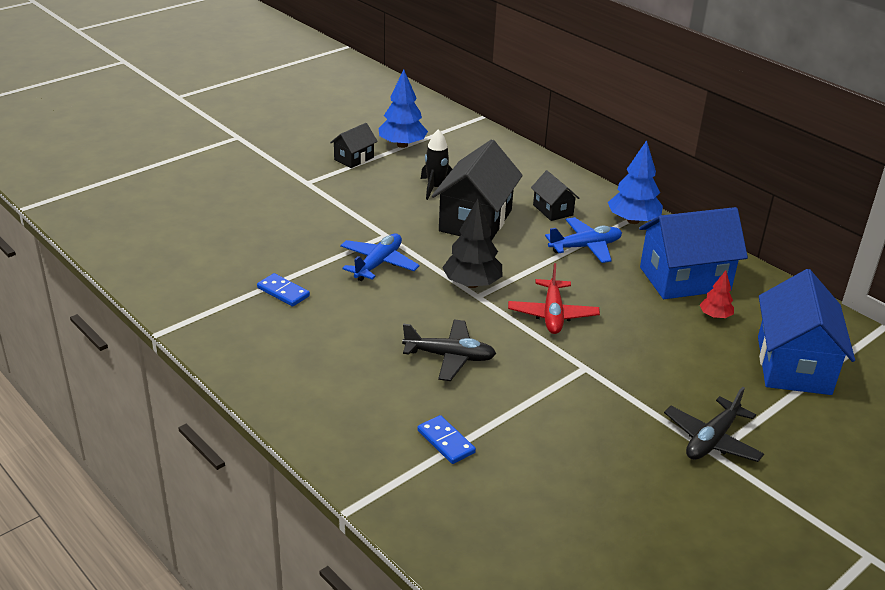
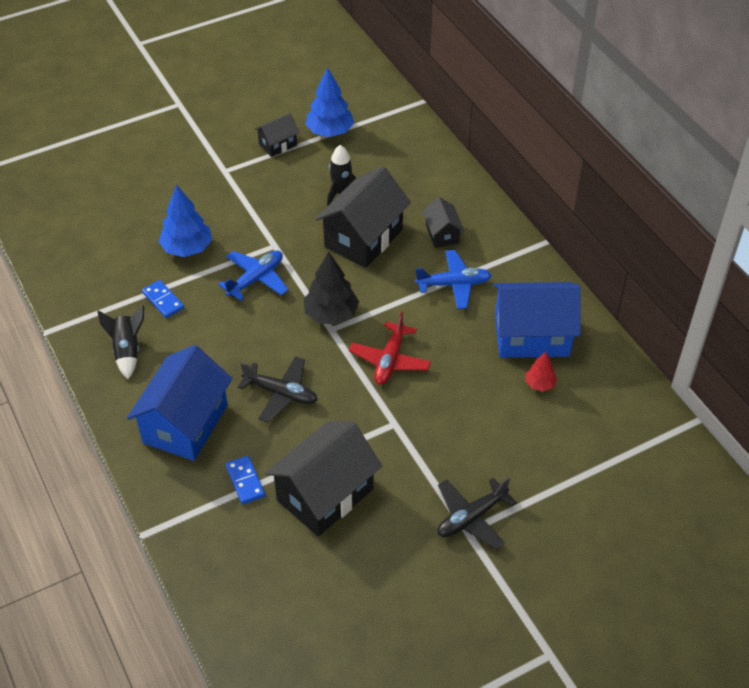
camera: 15 degrees right, 15 degrees up
blue tree [608,140,663,224] -> blue tree moved to [158,185,212,257]
blue house [758,269,855,395] -> blue house moved to [127,345,233,461]
none -> black rocket [97,305,144,379]
none -> black house [265,421,382,537]

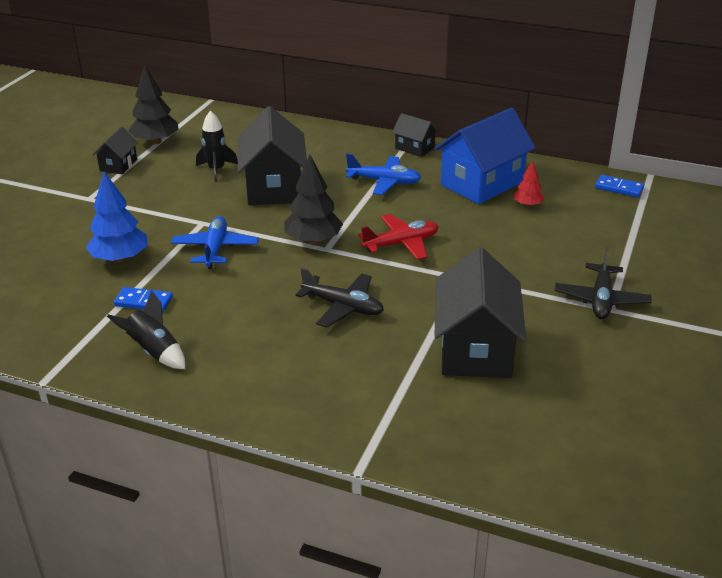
camera: 40 degrees left, 15 degrees down
blue house [127,345,233,461] -> none
blue domino [226,456,265,504] -> blue domino moved to [595,175,644,197]
black plane [238,356,317,423] -> black plane turned 45 degrees clockwise [296,267,384,328]
blue tree [305,68,354,137] -> black tree [128,64,179,145]
red plane [349,311,431,385] -> red plane turned 90 degrees counterclockwise [358,214,439,260]
blue plane [415,250,492,309] -> blue plane turned 60 degrees clockwise [346,154,421,195]
black house [423,197,464,248] -> black house moved to [392,113,439,157]

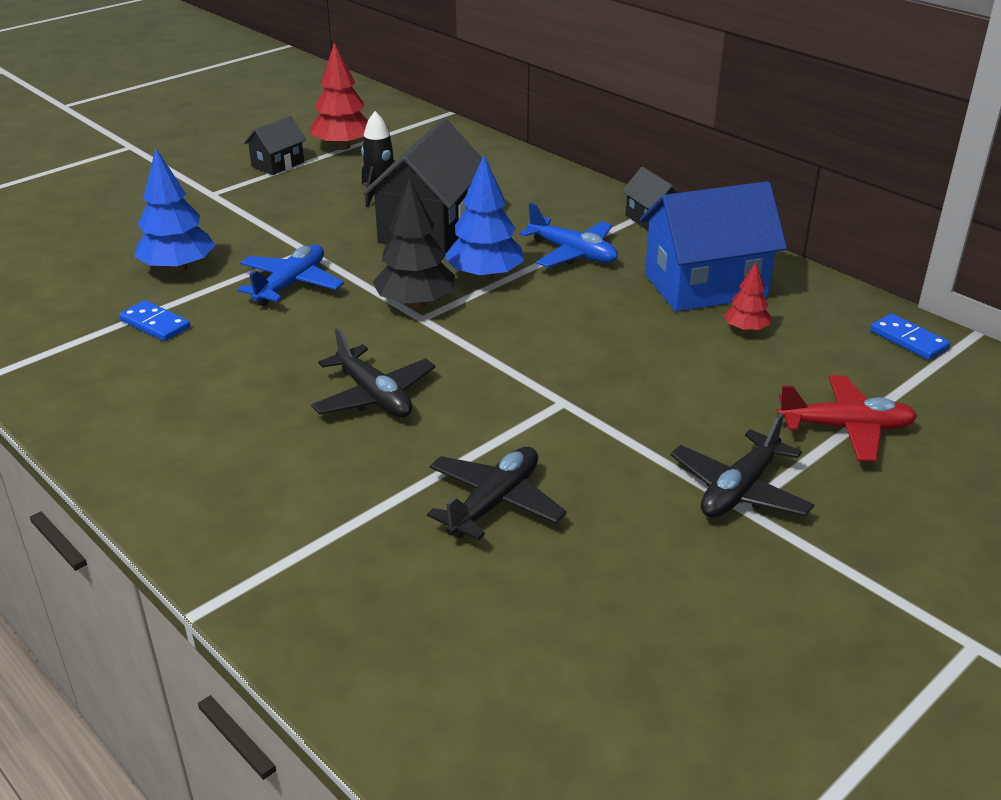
camera: 25 degrees right, 0 degrees up
black rocket [107,290,185,369] -> none
black tree [128,64,179,145] -> red tree [311,42,368,150]
red plane [358,214,439,260] -> red plane moved to [777,375,917,461]
black house [435,247,526,378] -> black plane [427,447,567,540]
none -> blue tree [445,155,524,281]

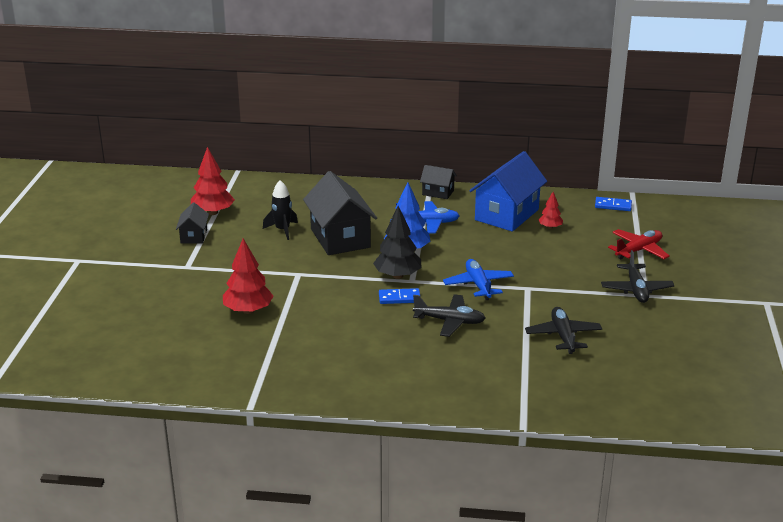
camera: 40 degrees left, 5 degrees down
blue domino [119,300,190,341] -> blue domino moved to [379,288,420,304]
blue tree [134,148,215,273] -> red tree [223,238,273,314]
blue plane [238,244,344,306] -> blue plane moved to [443,259,514,300]

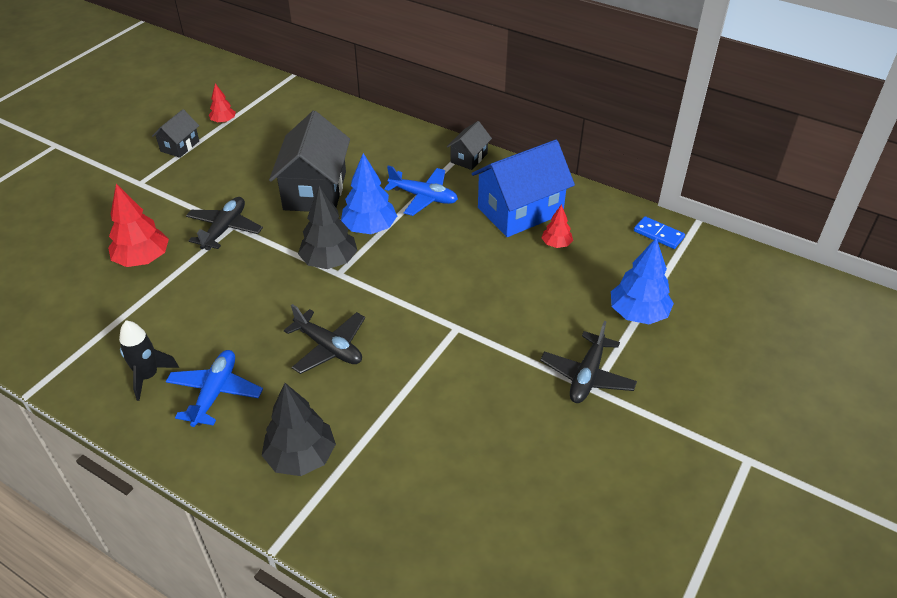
camera: 25 degrees right, 15 degrees up
red tree [191,147,235,215] -> red tree [209,83,236,123], size x0.55
black rocket [263,180,298,240] -> black rocket moved to [119,320,179,401]
blue domino [379,288,420,304] -> none
black house [420,165,457,199] -> black house turned 75 degrees clockwise [447,121,492,170]
blue plane [443,259,514,300] -> blue plane moved to [166,350,263,427]
black plane [525,307,602,354] -> black plane moved to [186,197,263,250]
red plane [608,229,670,259] -> blue tree [611,237,674,324]
none -> black tree [262,383,336,476]

